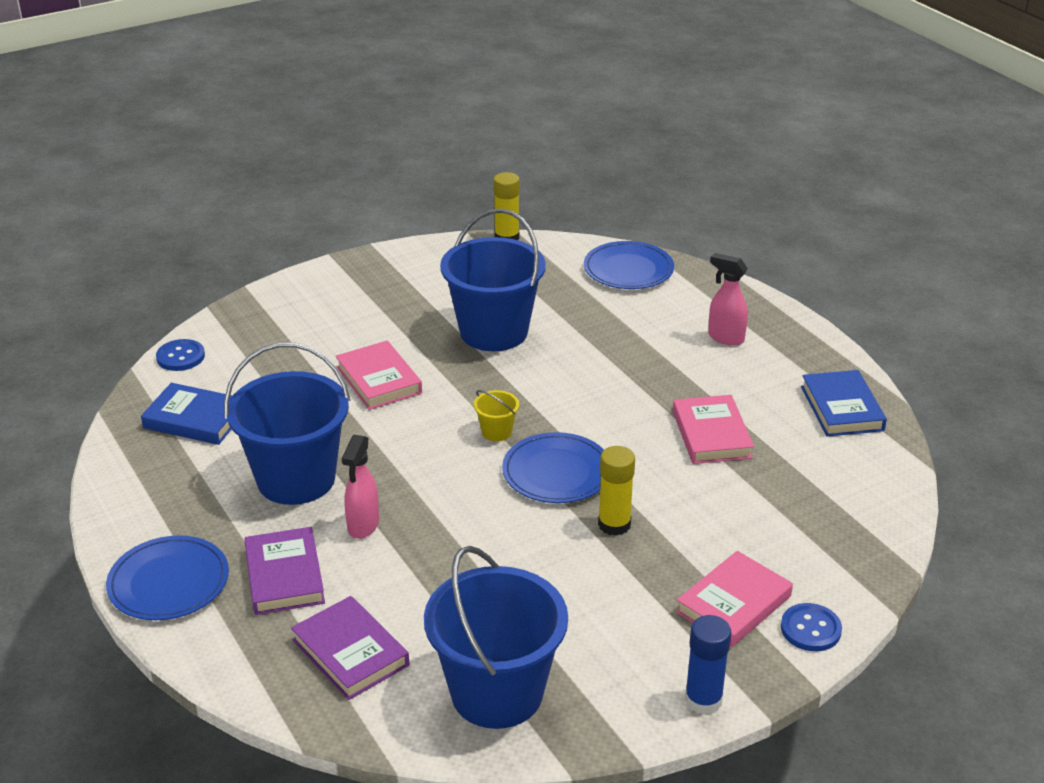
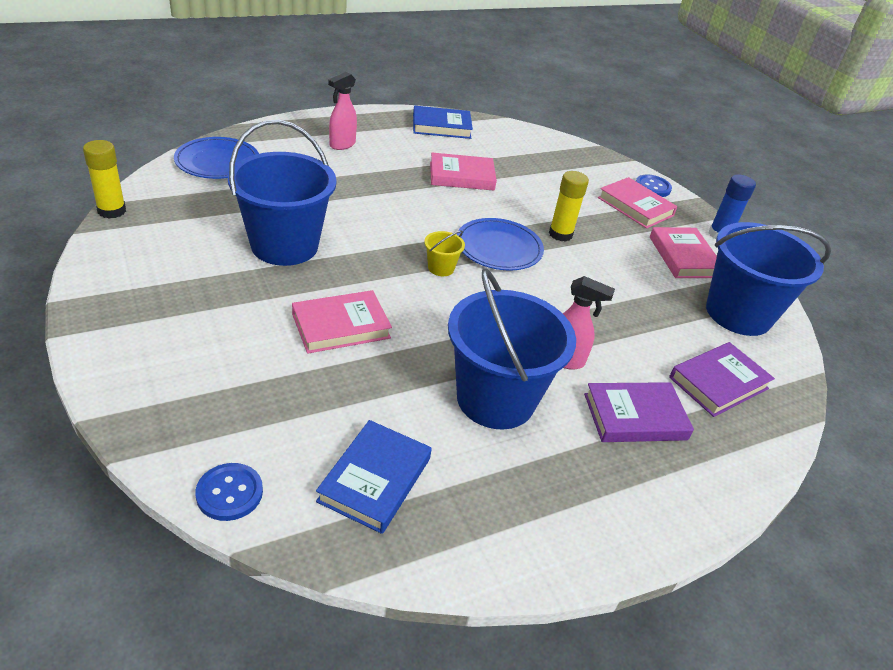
camera: 90 degrees left, 5 degrees up
blue plate [106,535,229,620] -> none
none -> pink book [650,227,717,278]

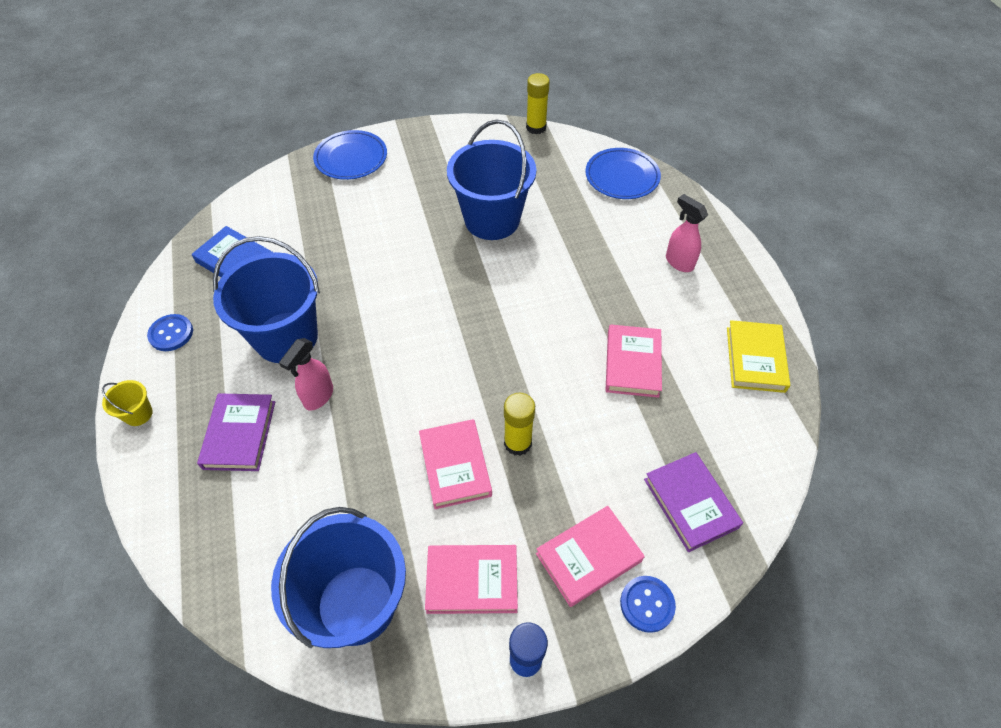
camera: 105 degrees right, 15 degrees up
blue button [195,463,263,521] -> blue button moved to [147,314,193,351]
pink book [292,290,392,354] -> pink book moved to [419,419,492,509]
blue book [413,106,473,139] -> yellow book [727,320,790,393]
yellow bucket [424,231,465,276] -> yellow bucket moved to [102,380,153,426]
blue plate [457,218,544,271] -> blue plate moved to [313,130,387,180]
purple book [669,342,775,417] -> purple book moved to [644,452,743,552]

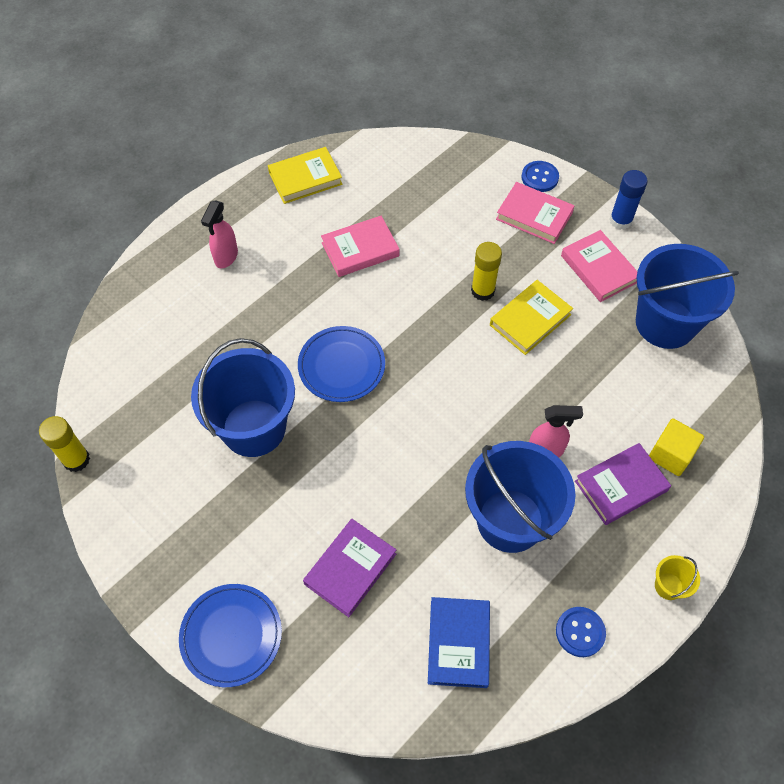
camera: 120 degrees left, 5 degrees up
pink book [419,419,492,509] -> yellow book [490,280,573,355]
blue plate [585,148,661,199] -> blue plate moved to [298,326,385,402]
purple book [644,452,743,552] -> purple book moved to [303,519,396,617]
none -> yellow cube [649,418,704,476]

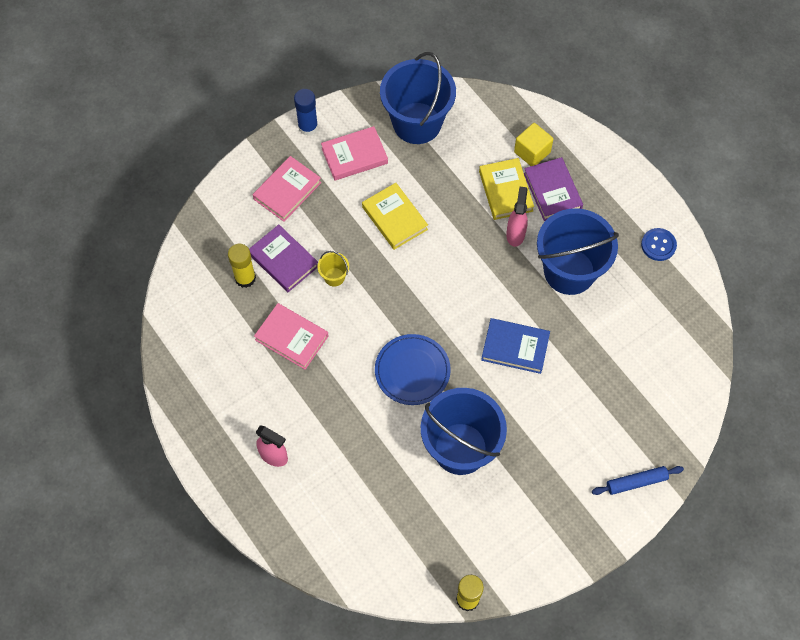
camera: 80 degrees left, 5 degrees up
blue plate [179,584,282,687] -> blue rolling pin [592,466,684,495]
yellow book [268,147,343,204] -> yellow book moved to [479,158,534,220]
purple book [303,519,396,617] -> purple book moved to [249,224,318,292]
pink book [321,216,399,277] -> pink book turned 45 degrees counterclockwise [254,303,329,370]
blue book [428,597,490,688] -> blue book moved to [481,318,550,374]
yellow glue stick [471,242,502,301] -> yellow glue stick moved to [228,244,256,288]
blue button [521,161,559,192] -> none
yellow bucket [655,555,700,600] -> yellow bucket moved to [317,251,349,287]

